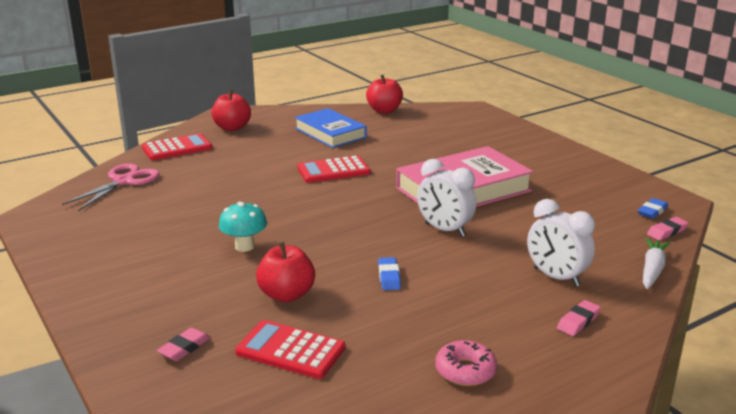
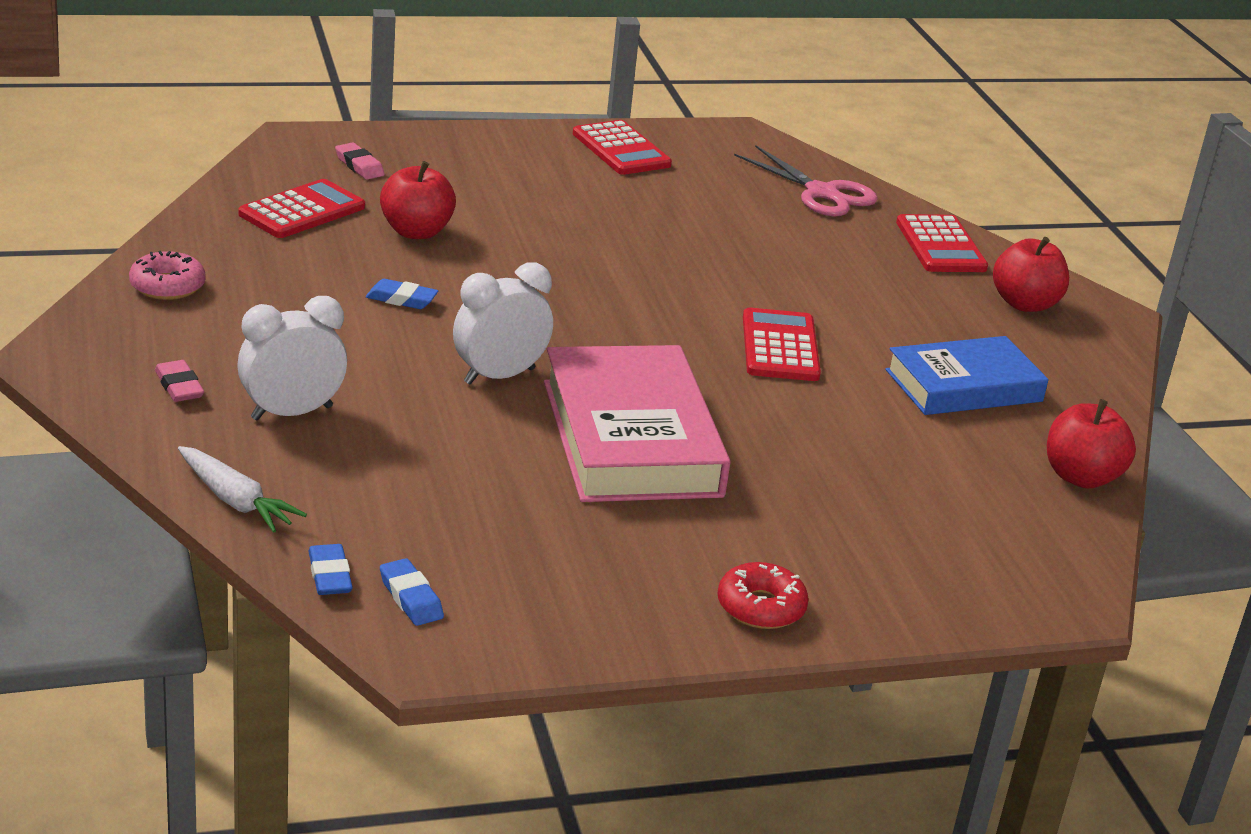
camera: 105 degrees right, 5 degrees up
turquoise mushroom [219,202,267,252] -> none
pink eraser [647,217,689,241] -> blue eraser [308,544,353,595]
none -> red calculator [573,120,672,175]
none -> red donut [718,562,809,629]

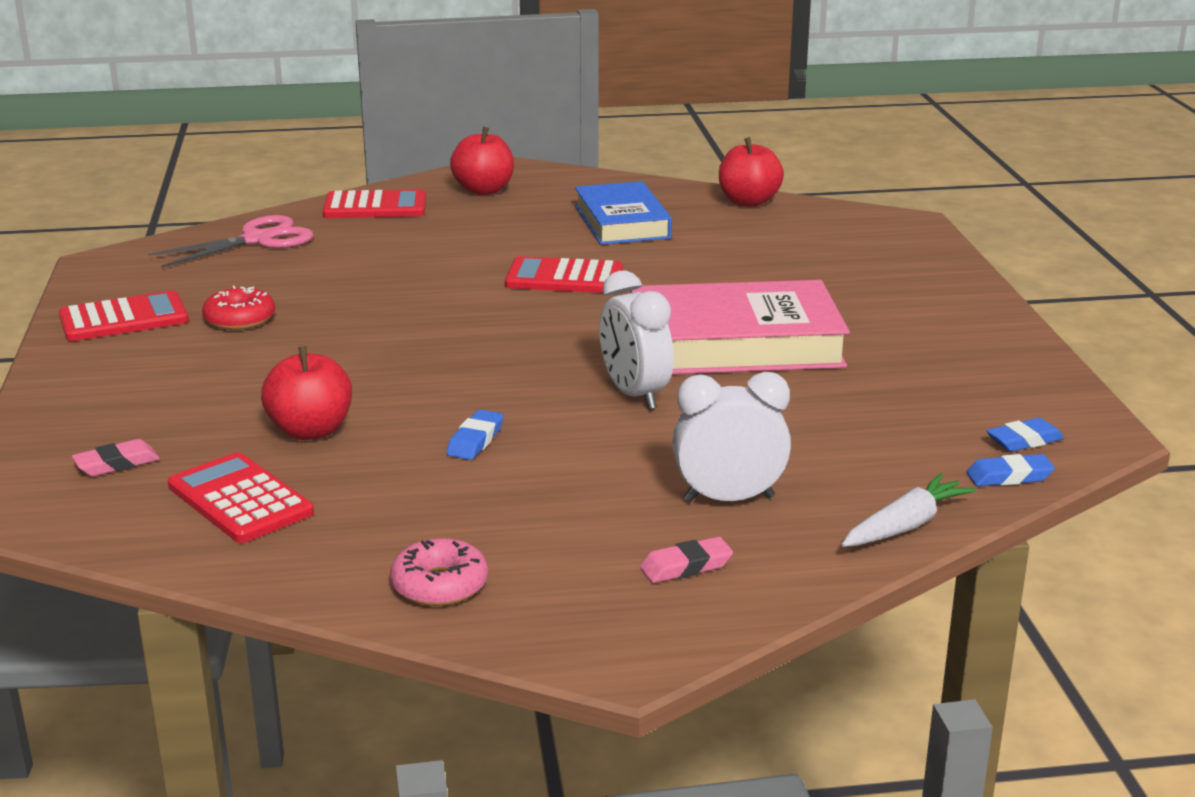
camera: 80 degrees left, 5 degrees down
white clock [237,296,347,421] -> white clock turned 105 degrees clockwise [672,372,791,502]
red donut [718,562,809,629] -> red donut moved to [202,286,275,330]

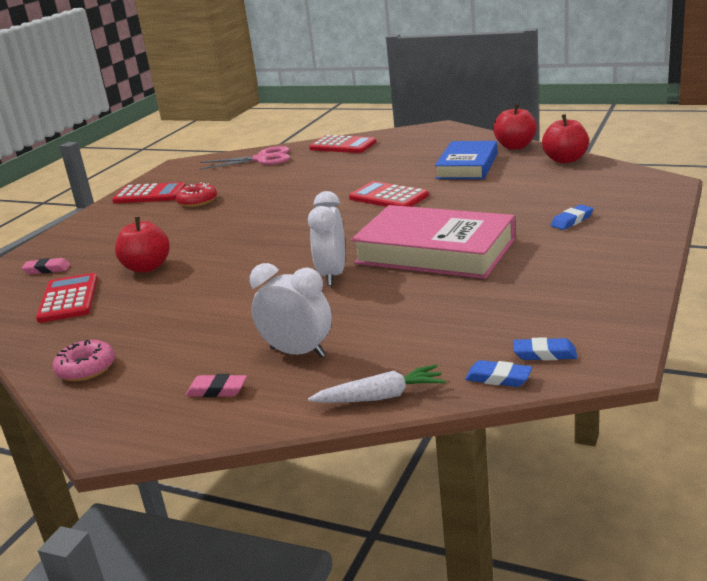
camera: 35 degrees right, 0 degrees up
blue eraser [447,409,503,460] -> blue eraser moved to [550,205,593,230]
red apple [450,126,514,195] -> red apple moved to [493,104,537,150]

